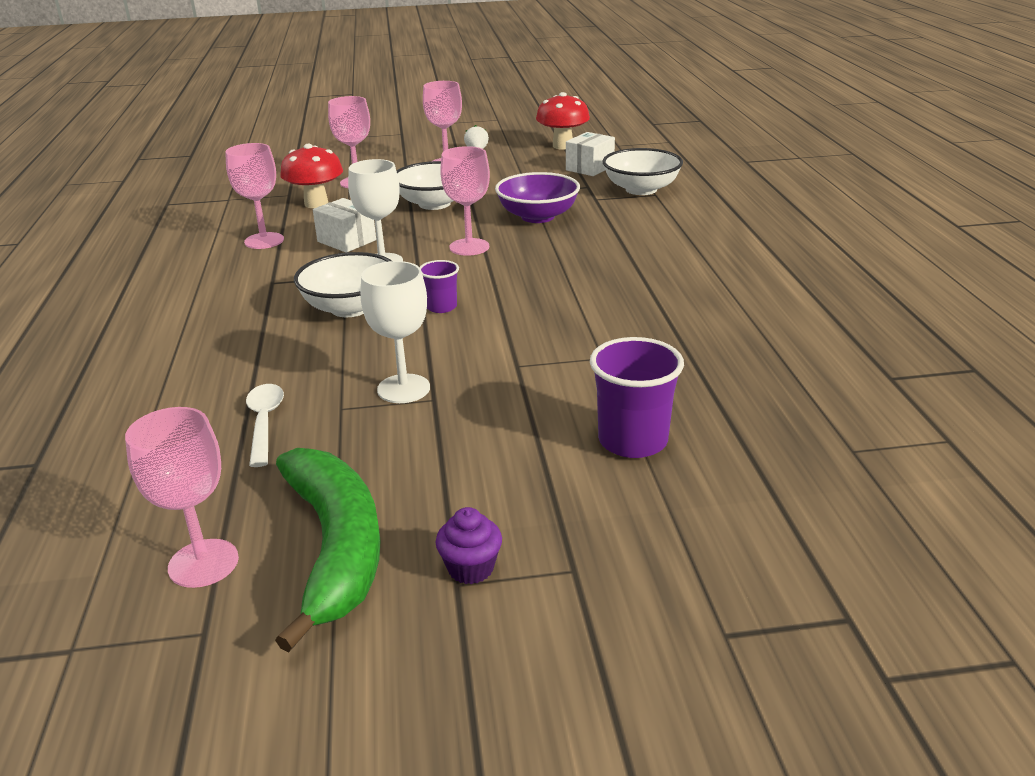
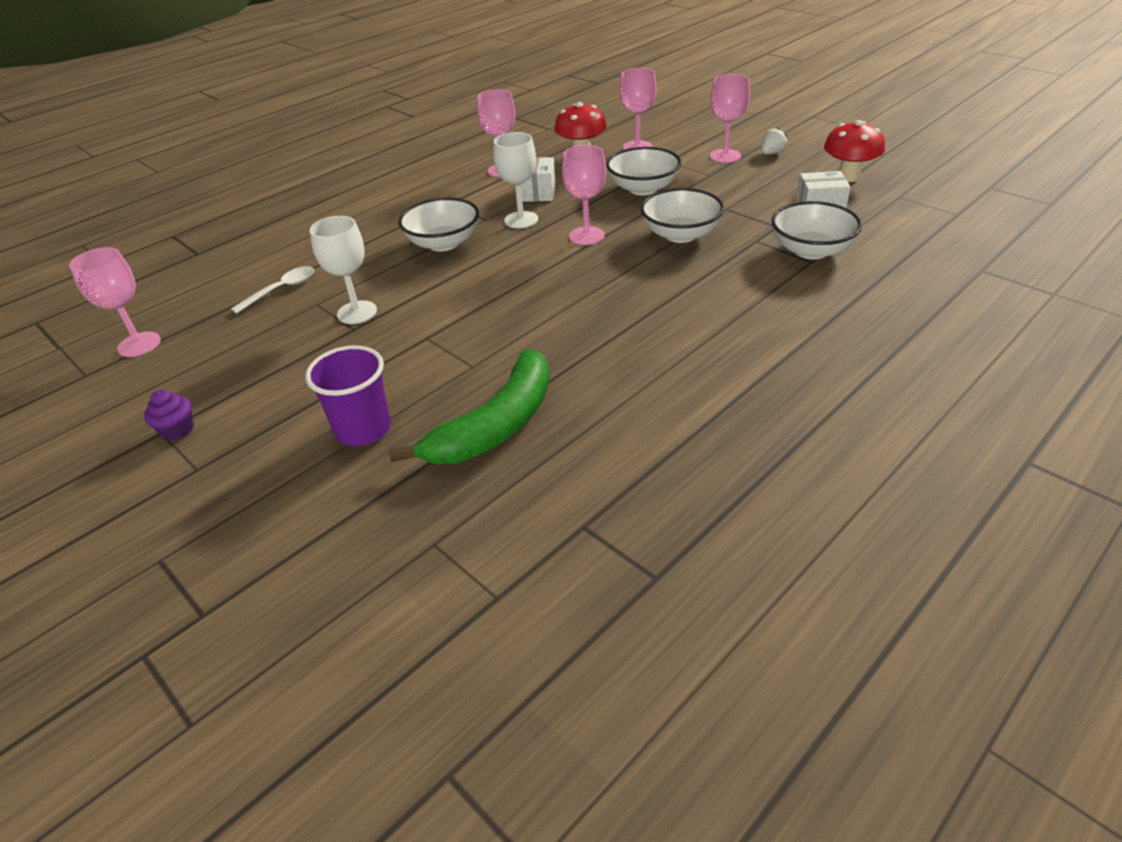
camera: 55 degrees right, 10 degrees up
green banana [275,448,381,652] -> green banana moved to [389,348,549,464]
purple cup [420,260,459,313] -> none
purple bowl [495,172,580,223] -> white bowl [641,188,724,243]

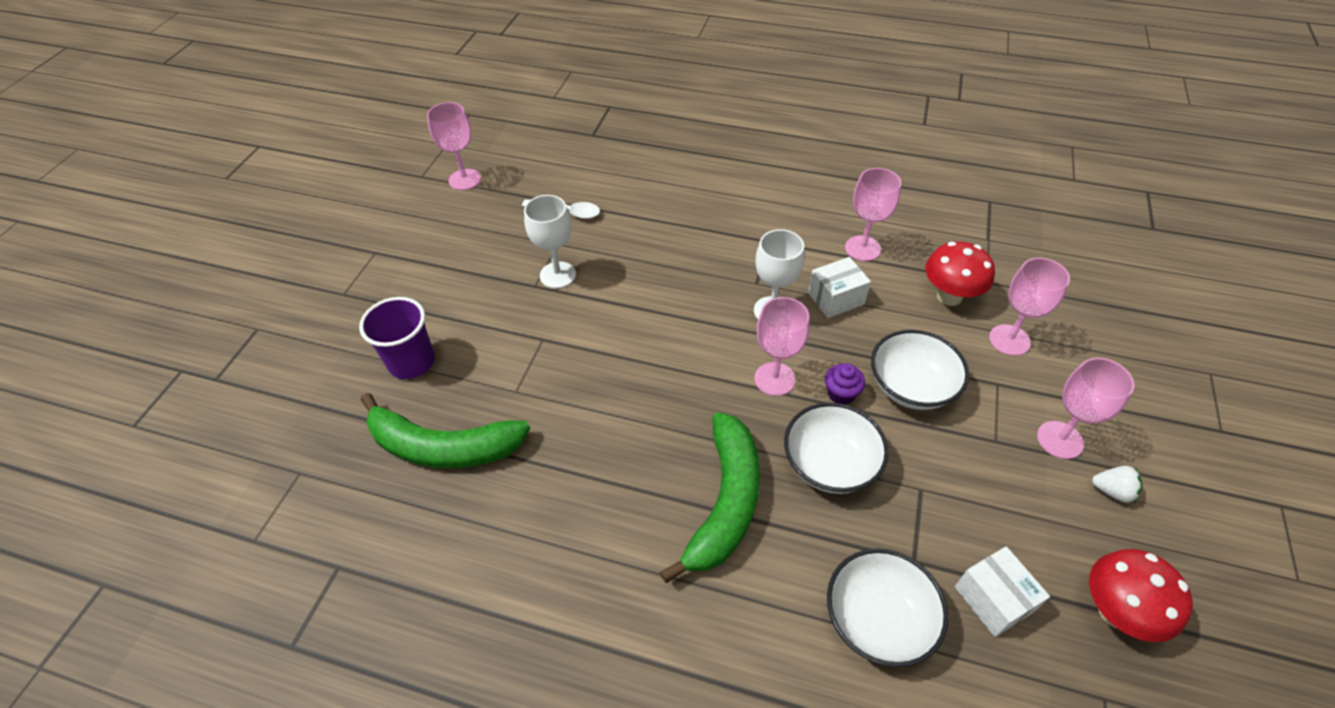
camera: 60 degrees right, 10 degrees up
purple cupcake [144,390,194,441] -> purple cupcake moved to [825,363,865,405]
white bowl [398,198,479,251] -> none
none -> green banana [660,412,760,583]

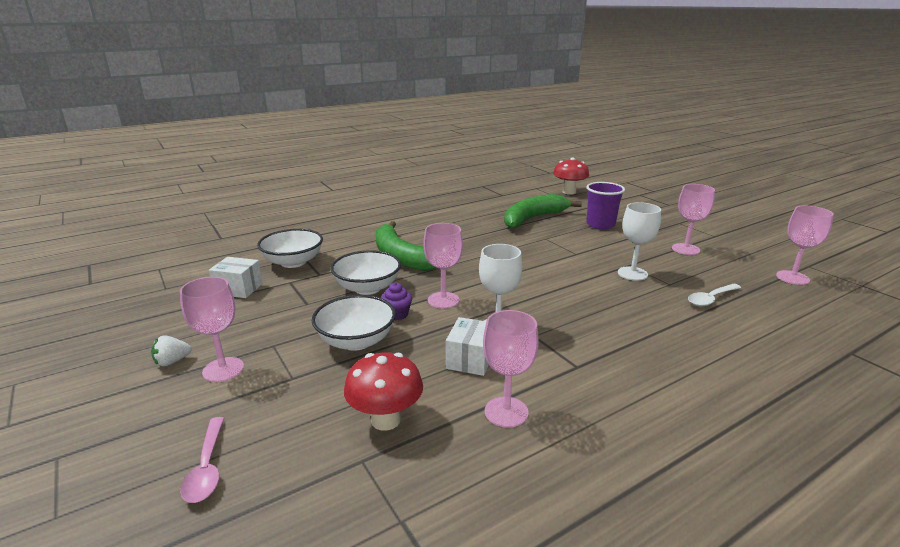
camera: 130 degrees right, 25 degrees down
pink goblet [989,258,1070,356] -> pink goblet moved to [672,184,715,255]
red mushroom [1089,549,1193,642] -> red mushroom moved to [553,158,589,195]
none -> pink spoon [180,417,224,503]

